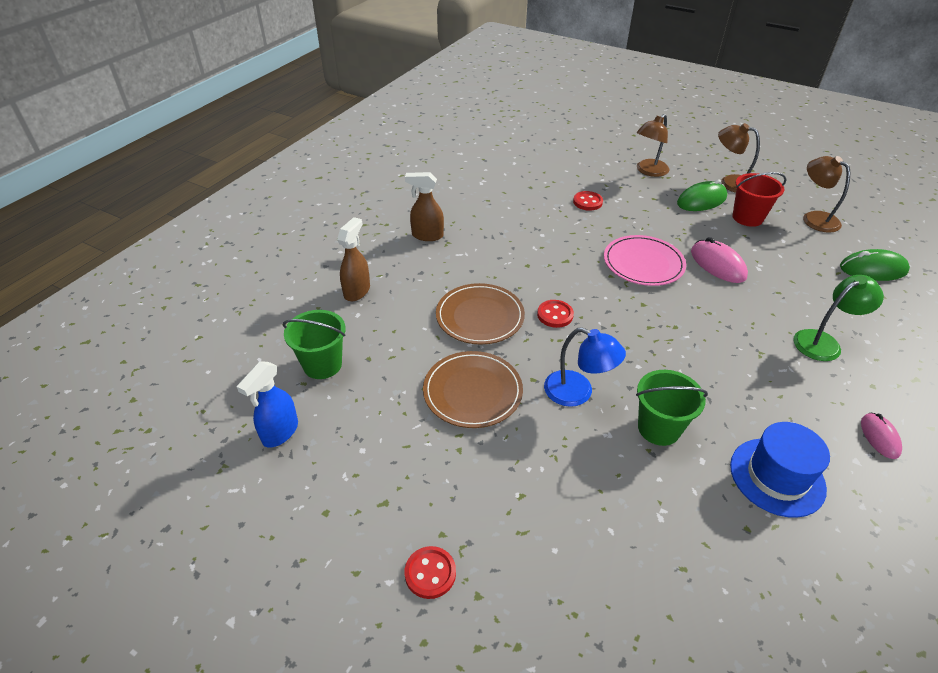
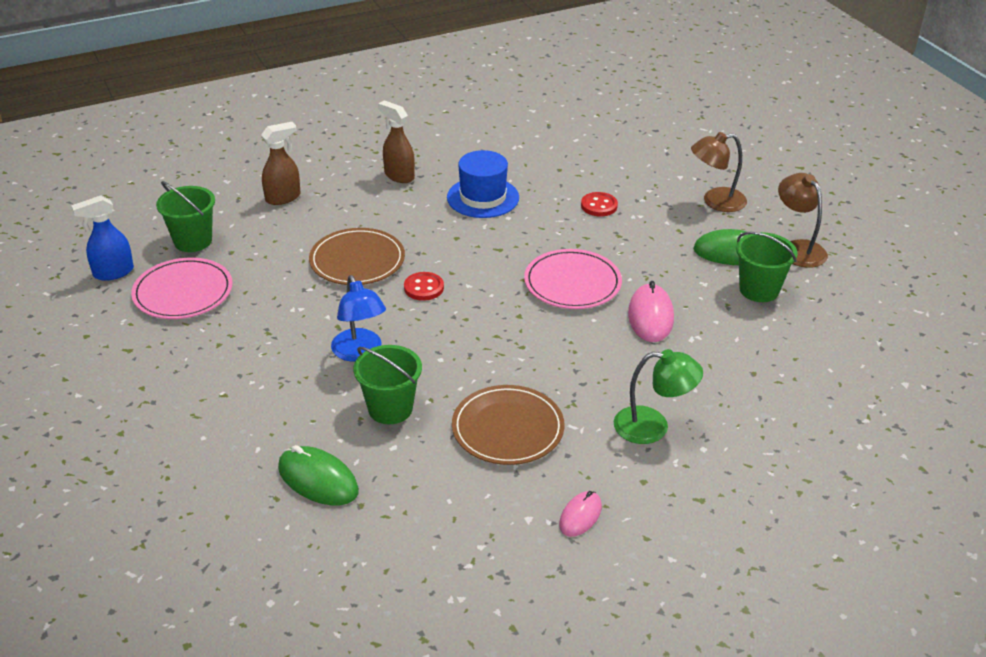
camera: 35 degrees right, 5 degrees down
red button [405,546,456,599] -> none
brown plate [423,351,523,428] -> brown plate moved to [452,385,565,465]
blue hat [730,422,830,518] -> blue hat moved to [447,150,519,218]
red bucket [732,172,786,227] -> green bucket [736,232,798,302]
brown lamp [803,156,851,233] -> none
green mouse [840,249,910,281] -> green mouse moved to [278,445,359,505]
none -> pink plate [131,258,232,319]

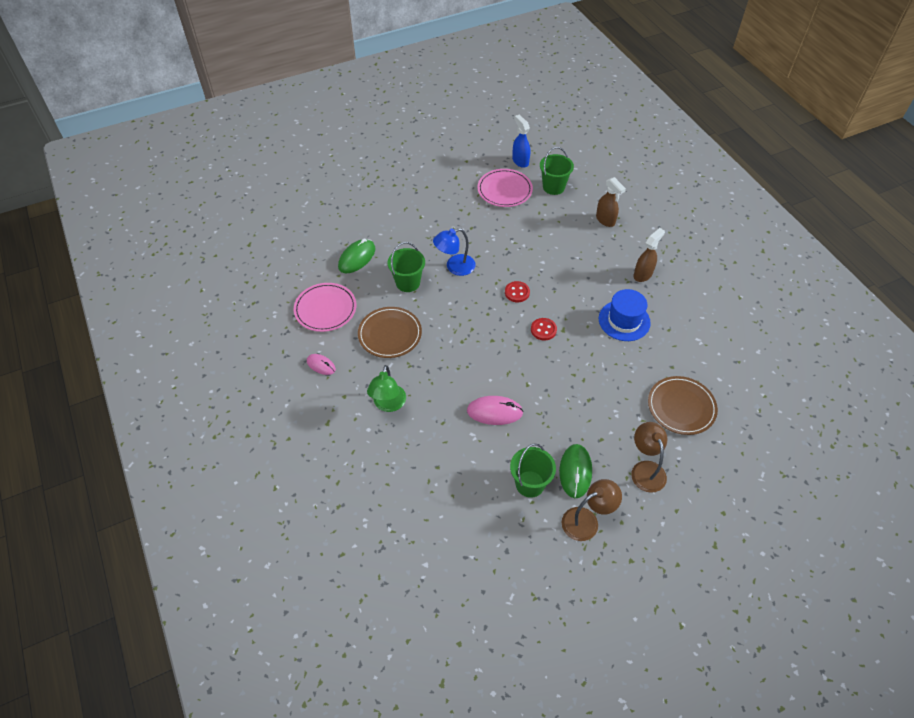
camera: 90 degrees right, 15 degrees up
brown plate [309,228,405,285] -> brown plate moved to [648,376,718,435]
pink plate [524,249,622,309] -> pink plate moved to [294,283,356,332]
red button [581,192,618,216] -> red button moved to [531,318,557,341]

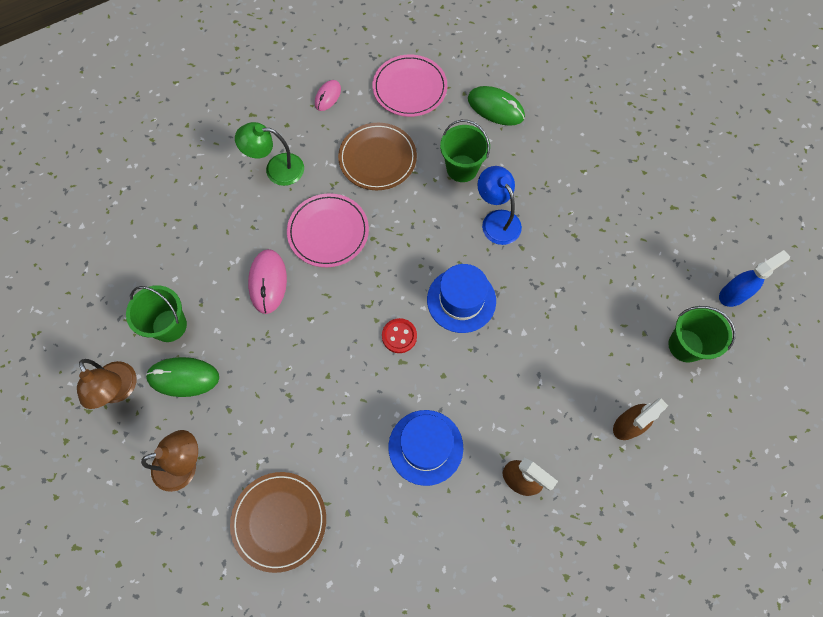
camera: 85 degrees right, 15 degrees up
pink plate [477,169,533,207] -> pink plate moved to [287,193,369,267]
red button [505,281,530,302] -> blue hat [427,264,496,333]

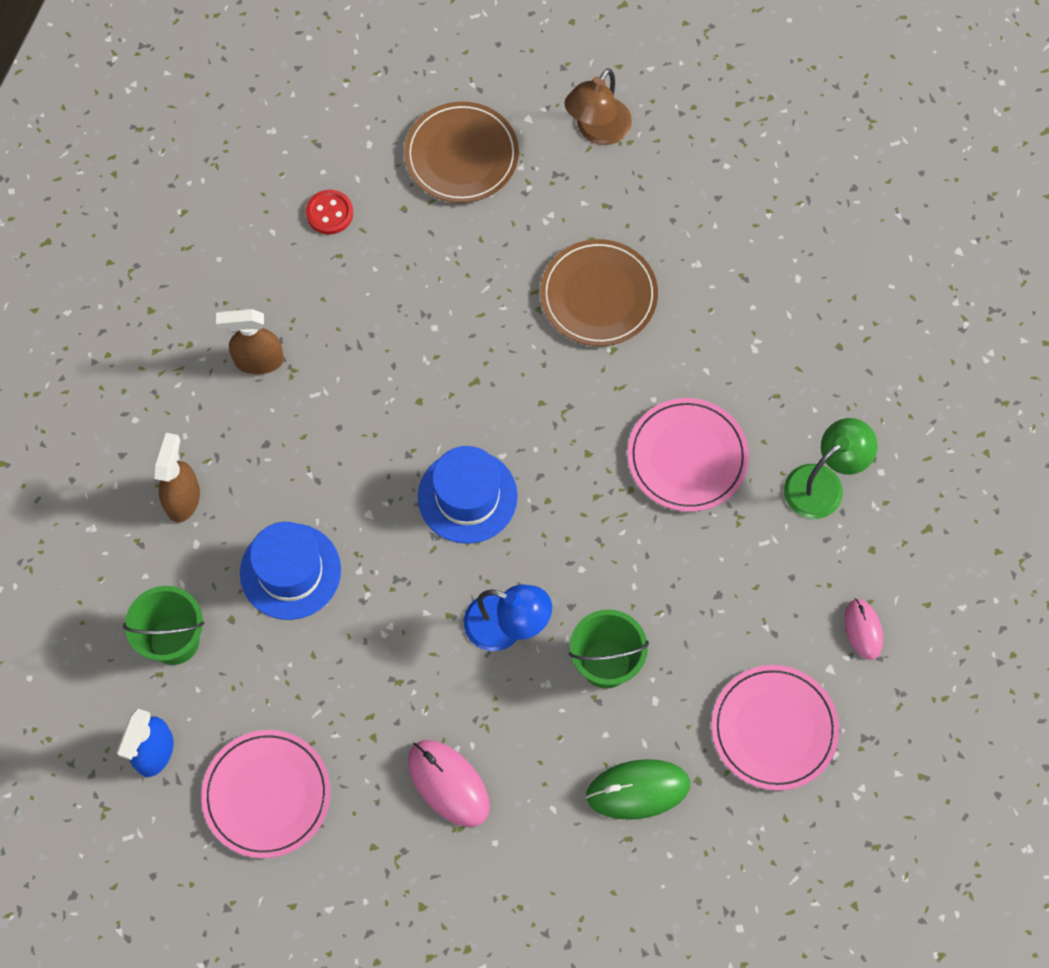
camera: 140 degrees right, 0 degrees up
brown lamp [77,359,136,409] -> none
green bucket [126,285,187,342] -> none
green mouse [146,357,219,397] -> none
pink mouse [248,249,287,314] -> pink mouse moved to [408,740,490,827]
brown plate [338,123,417,190] -> brown plate moved to [540,239,658,346]
red button [382,318,417,353] -> red button moved to [306,190,353,235]
blue hat [388,410,463,486] -> blue hat moved to [240,522,341,620]
none -> pink plate [201,730,331,858]

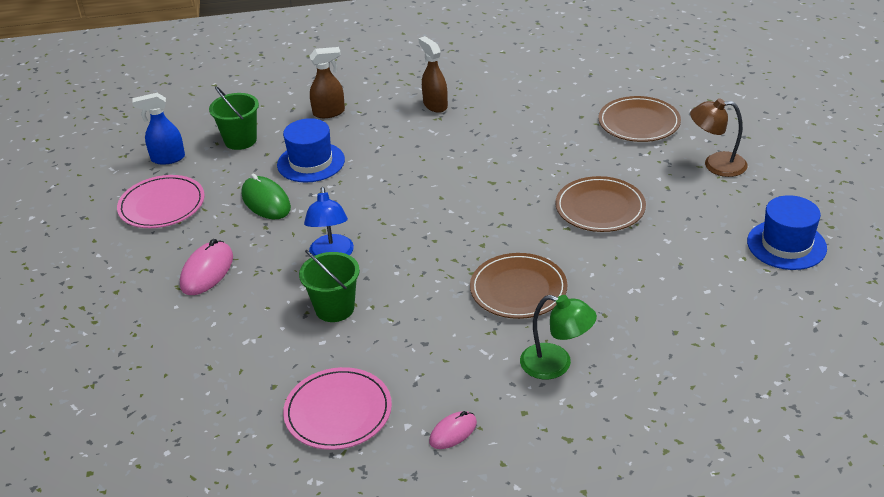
camera: 65 degrees right, 30 degrees down
red button [306,190,353,235] -> none
blue hat [418,446,518,544] -> blue hat moved to [747,195,827,270]
green mouse [586,759,690,820] -> green mouse moved to [241,174,291,219]
pink plate [627,398,749,512] -> brown plate [470,253,567,319]

